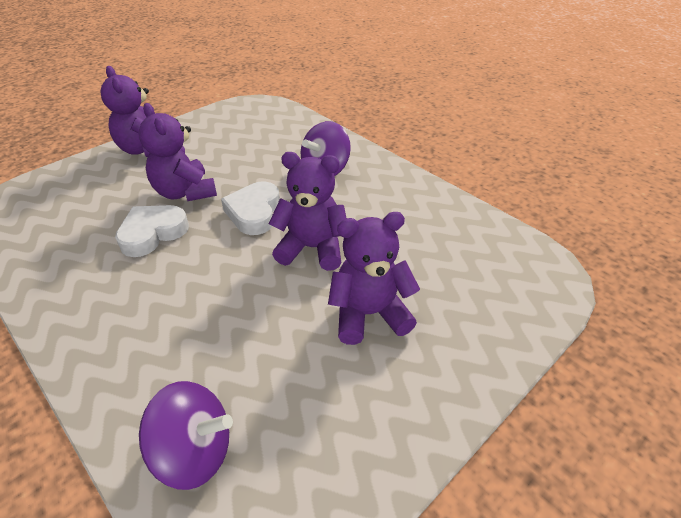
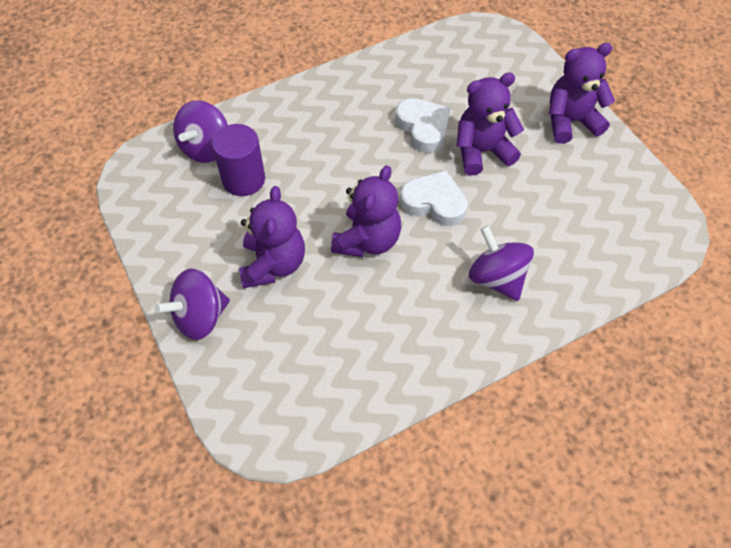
camera: 105 degrees right, 15 degrees up
none -> purple spinning top [155,269,230,340]
none -> purple cylinder [212,124,265,196]

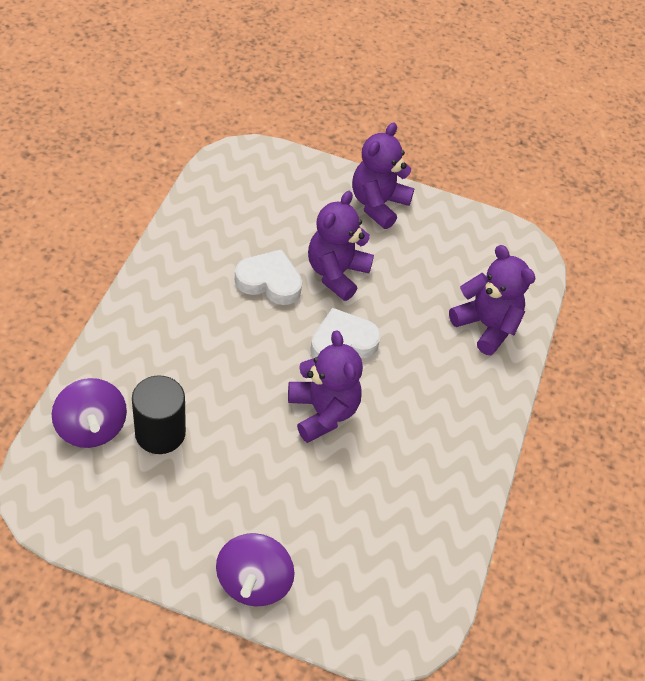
camera: 50 degrees left, 5 degrees down
purple cylinder [212,124,265,196] -> black cylinder [132,375,186,454]
purple teddy bear [239,186,305,288] -> purple teddy bear moved to [449,245,535,355]
purple spinning top [469,225,534,301] -> none

